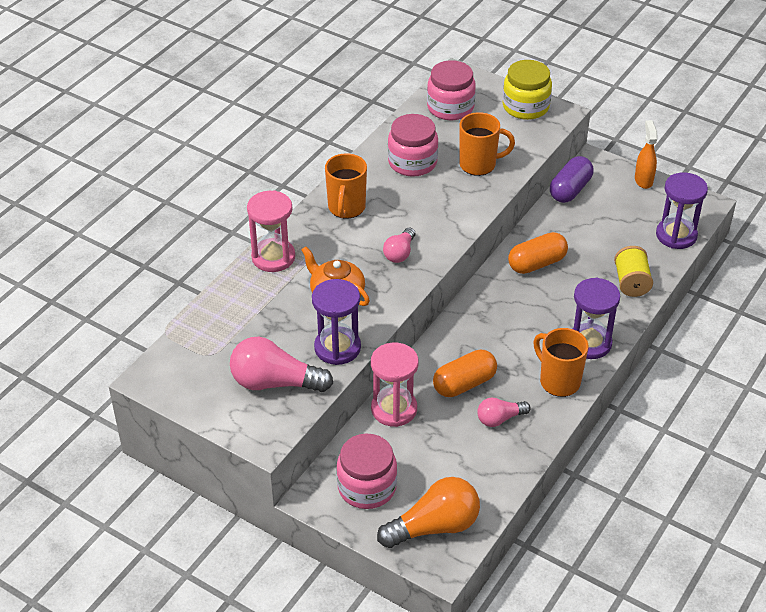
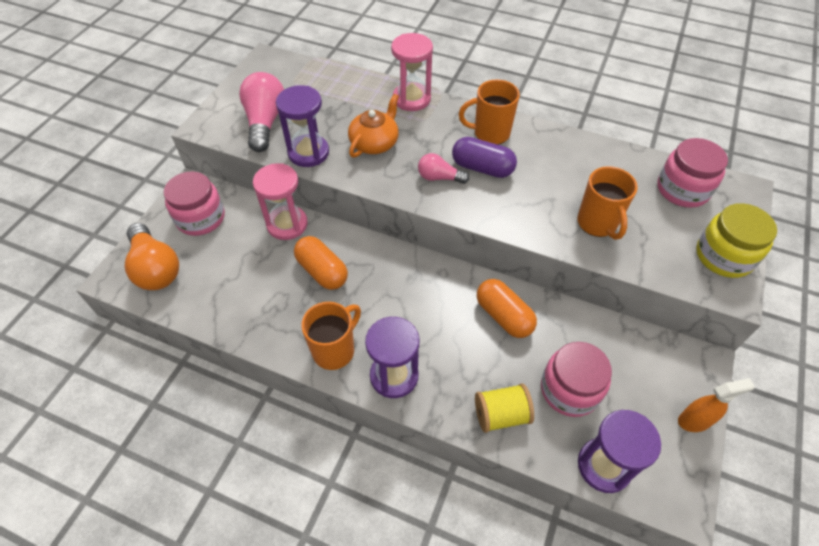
camera: 80 degrees right, 10 degrees up
pink jar [388,114,438,177] -> pink jar moved to [541,342,612,417]
pink light bulb [477,398,531,427] -> none
purple capsule [550,156,593,203] -> purple capsule moved to [452,137,517,178]

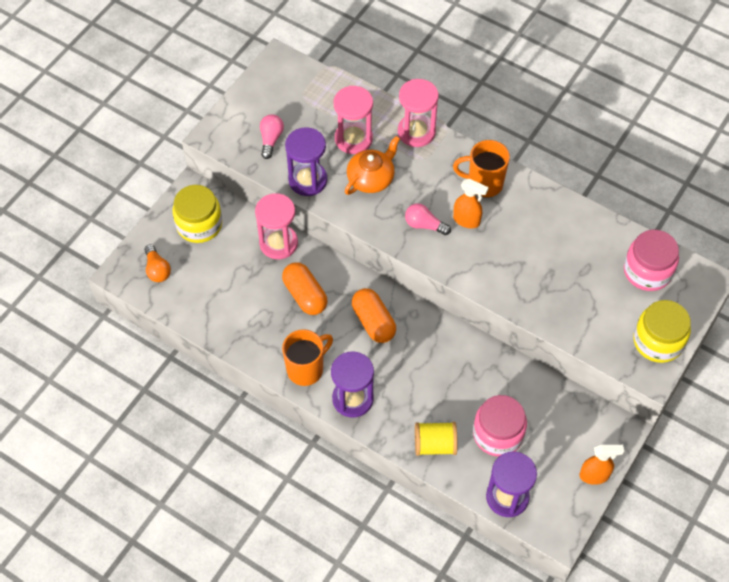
camera: 10 degrees right, 5 degrees up
orange light bulb [125,223,179,290] -> orange light bulb [145,244,171,282], size x0.56
pink jar [164,172,225,236] -> yellow jar [173,185,222,243]
pink light bulb [239,72,284,152] -> pink light bulb [260,114,284,159], size x0.56
purple capsule [452,137,517,178] -> orange spray bottle [453,179,488,228]
orange capsule [477,279,537,338] -> orange capsule moved to [352,288,396,343]
orange mug [577,166,638,240] -> none
none -> pink hourglass [334,86,373,154]

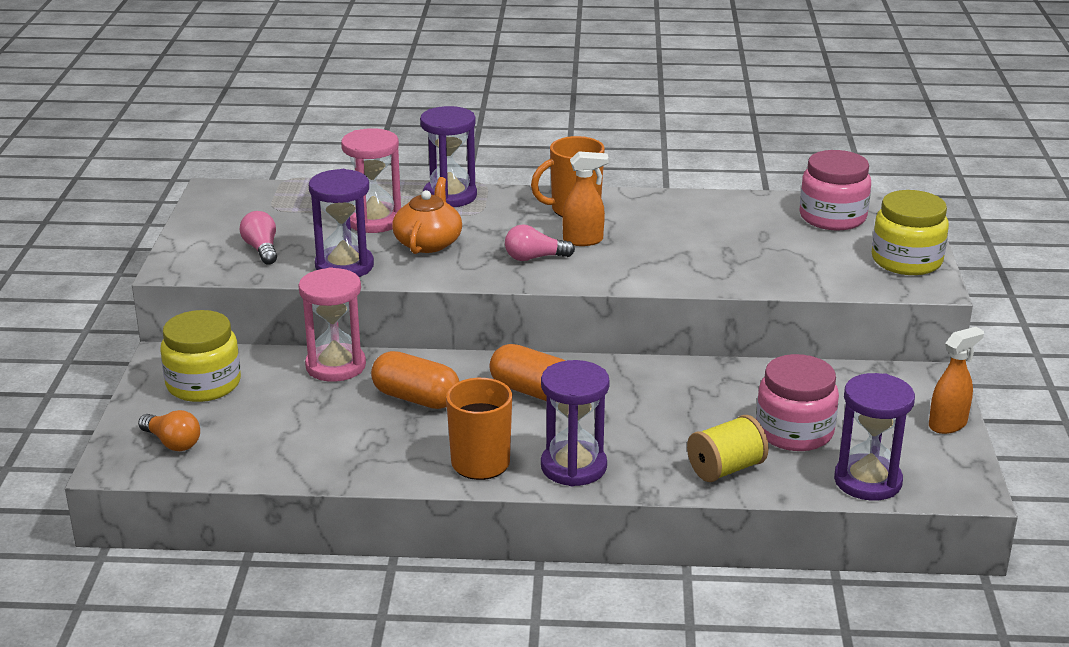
camera: 30 degrees left, 30 degrees down
pink hourglass [398,79,439,147] -> purple hourglass [420,106,477,207]

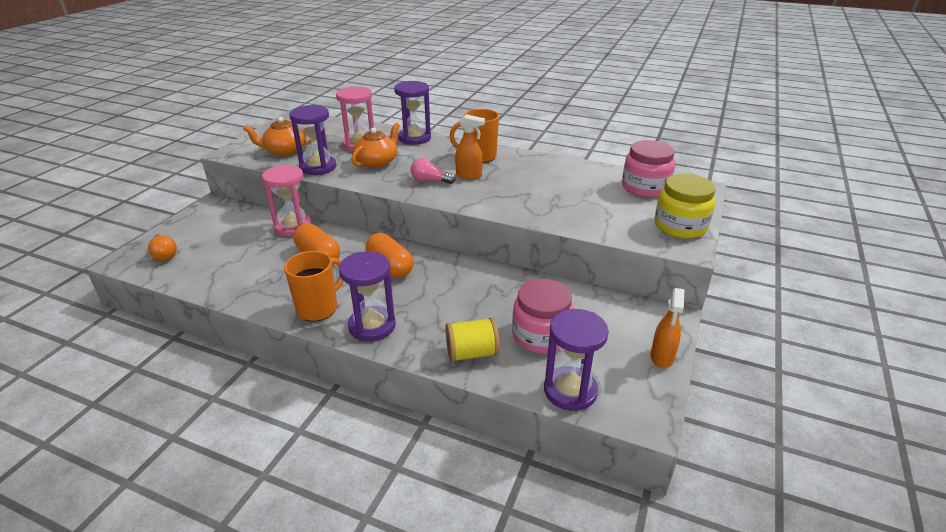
camera: 20 degrees right, 5 degrees up
yellow jar [161,310,241,402] -> none
pink light bulb [240,211,277,265] -> orange teapot [243,117,311,156]
orange spray bottle [929,327,984,434] -> orange spray bottle turned 120 degrees clockwise [651,288,685,368]

